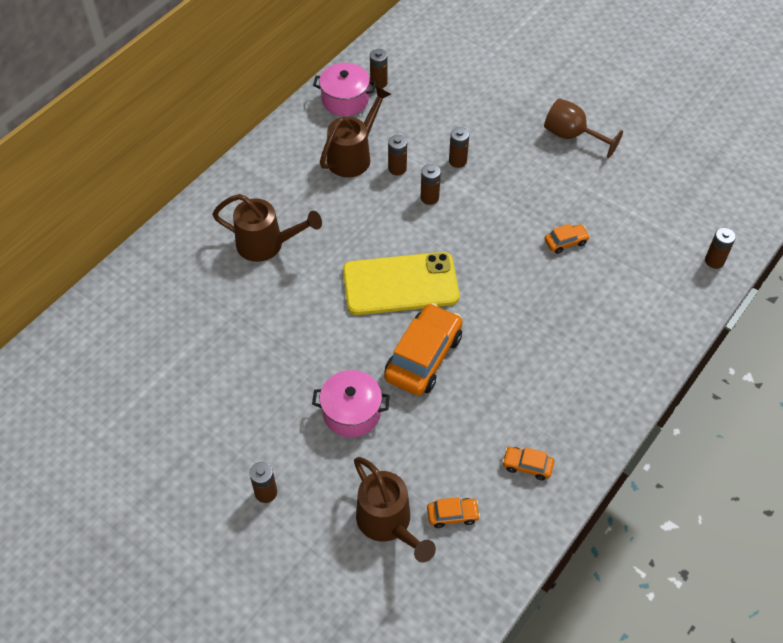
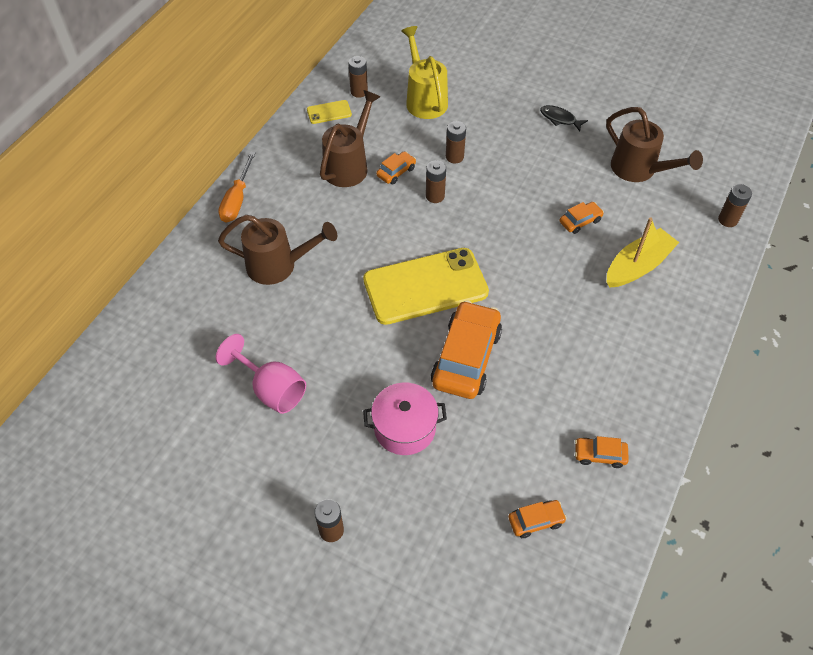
camera: 10 degrees left, 0 degrees up
pink pot [313,63,376,116] -> yellow phone [307,100,352,124]
brown watering can [354,457,436,563] -> brown watering can moved to [606,107,703,182]
brown battery [388,135,407,176] -> orange car [376,151,416,185]
brown goblet [544,98,623,158] -> black fish [540,105,588,131]
none -> pink goblet [216,334,306,414]
none -> orange screwdriver [218,152,256,223]
none -> yellow watering can [401,26,448,119]
none -> yellow boat [607,217,679,287]

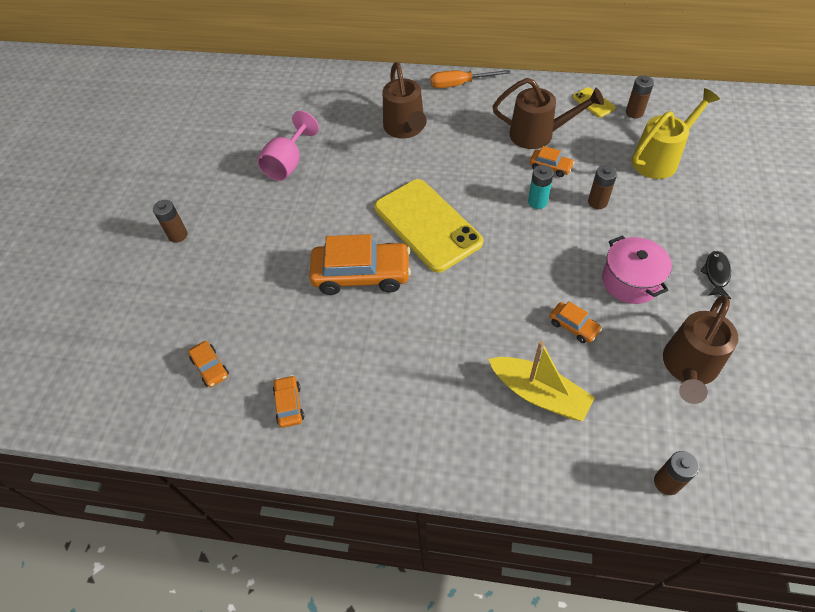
camera: 75 degrees right, 0 degrees up
pink pot [363,383,447,455] -> pink pot moved to [602,235,672,304]
brown battery [426,160,446,203] -> turquoise battery [528,165,554,209]

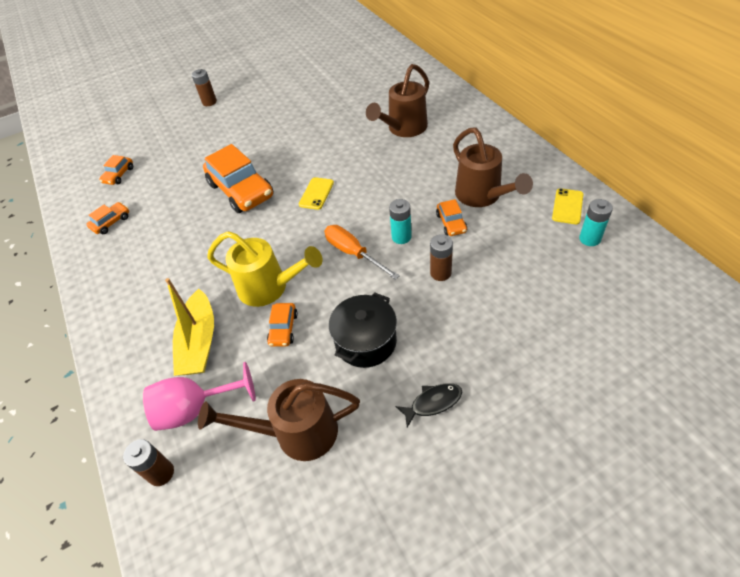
camera: 55 degrees right, 5 degrees down
pink goblet [257,111,319,181] -> pink goblet moved to [143,362,256,431]
yellow phone [374,179,483,273] -> yellow phone [299,177,334,210], size x0.42
orange screwdriver [430,70,510,88] -> orange screwdriver moved to [324,225,400,280]
pink pot [602,235,672,304] -> black pot [329,292,397,368]
brown battery [626,76,654,118] -> turquoise battery [579,199,613,246]
yellow watering can [632,88,720,179] -> yellow watering can moved to [207,231,322,307]

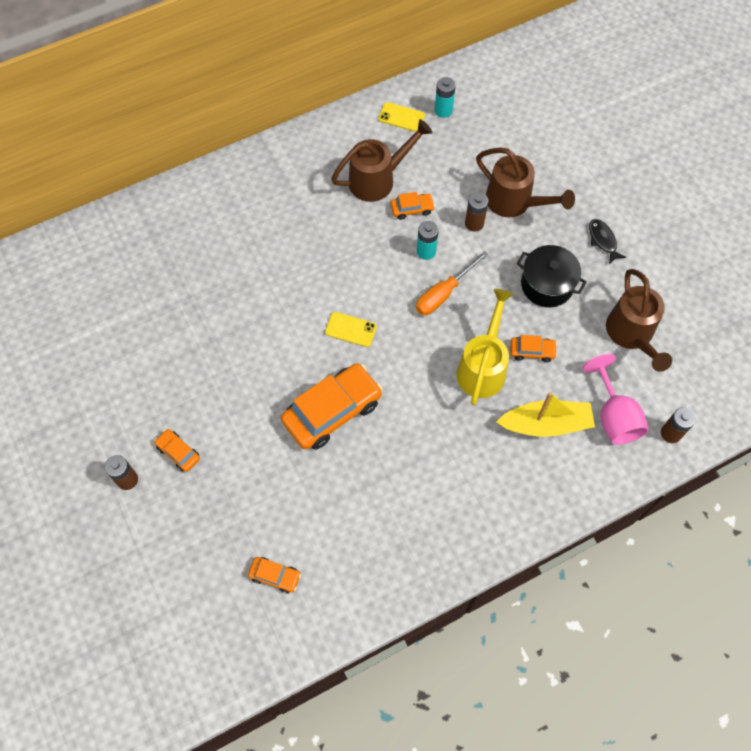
camera: 95 degrees left, 15 degrees up
orange car [87,202,129,234] -> orange car moved to [154,429,200,472]
brown watering can [366,64,429,137] -> brown watering can moved to [476,147,575,217]

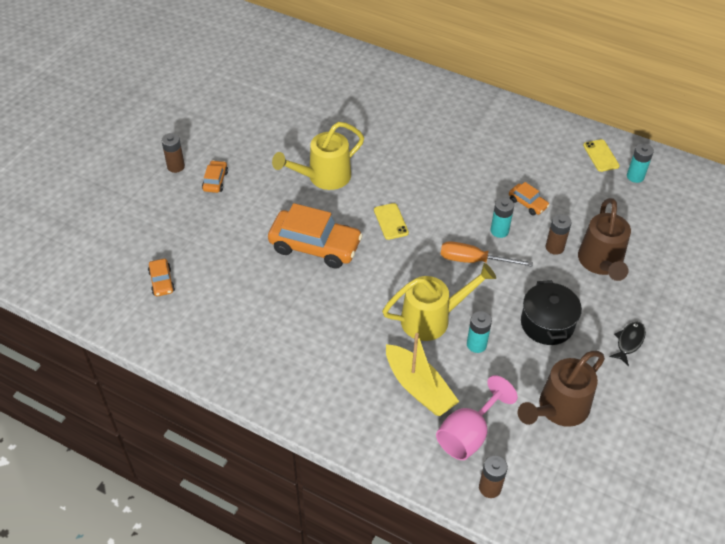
camera: 55 degrees right, 15 degrees down
brown watering can [331,119,433,202] -> none
orange car [511,335,557,362] -> turquoise battery [467,311,492,353]
none -> yellow watering can [272,122,364,190]

